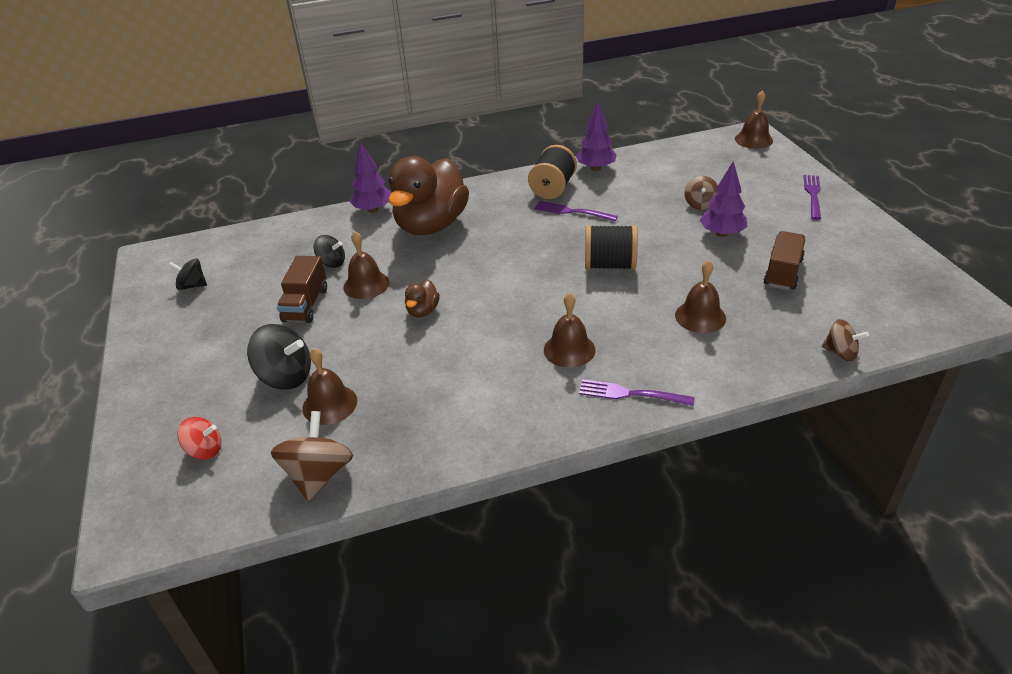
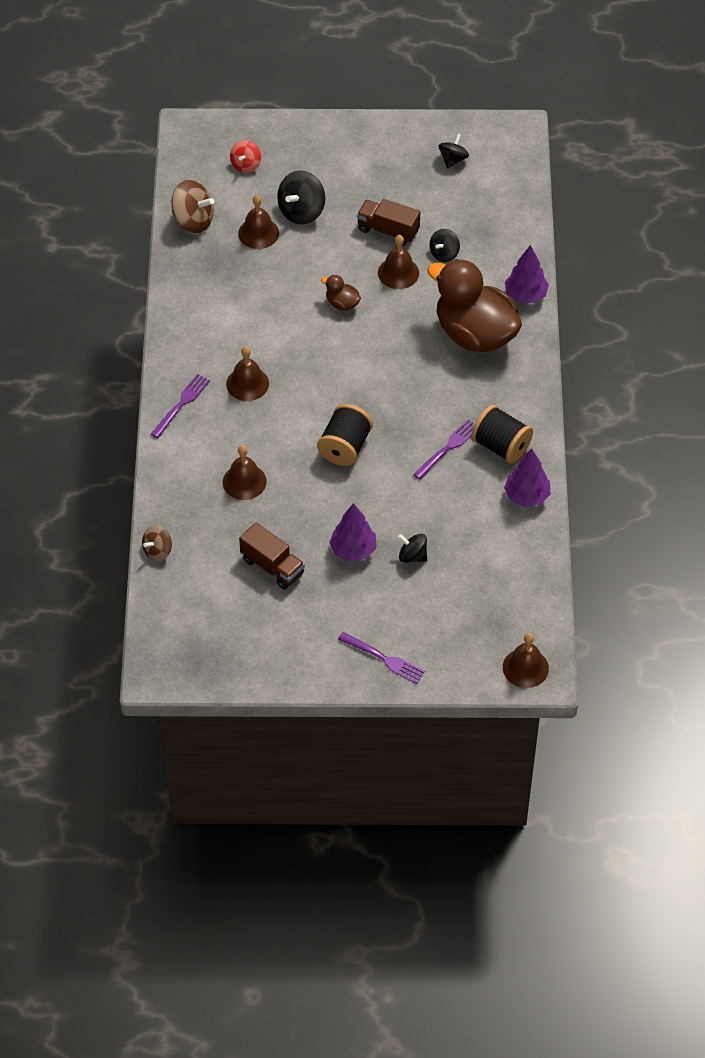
camera: 105 degrees right, 15 degrees up
brown spinning top [685,176,718,210] -> black spinning top [398,534,427,563]

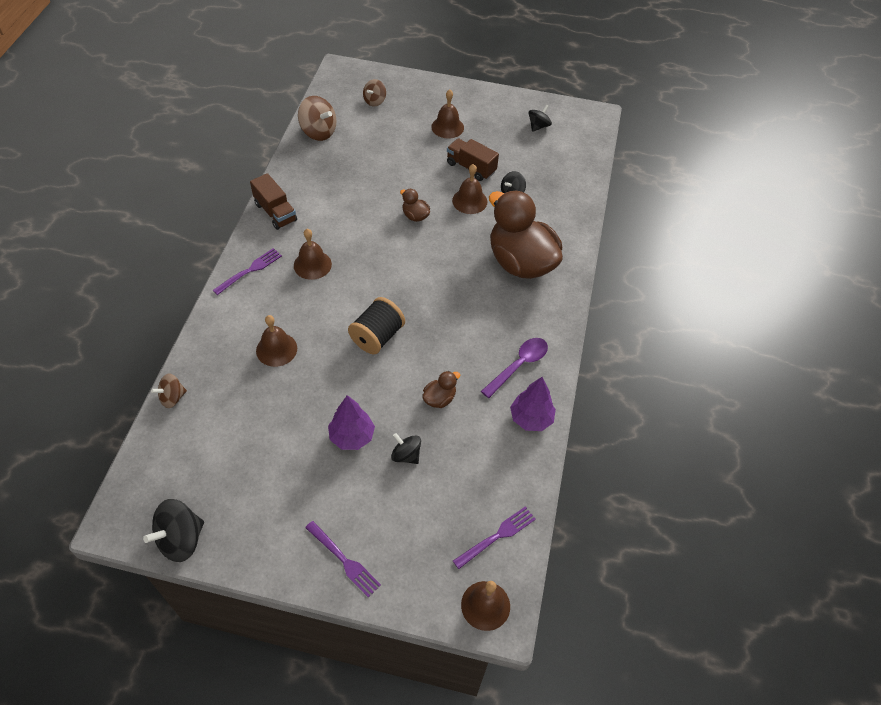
camera: 10 degrees right, 0 degrees up
red spinning top [230,140,261,173] -> brown spinning top [363,79,386,106]
brown bell [238,195,279,249] -> brown bell moved to [431,89,464,139]
brown truck [239,522,305,590] -> brown truck moved to [250,173,297,230]
black spinning top [277,171,325,225] -> black spinning top moved to [143,499,204,562]
purple fork [413,419,475,480] -> purple fork moved to [453,506,536,569]
black spool [471,405,533,464] -> purple spoon [481,338,548,398]
purple tree [505,245,549,303] -> none
none -> brown duck [422,371,460,408]

